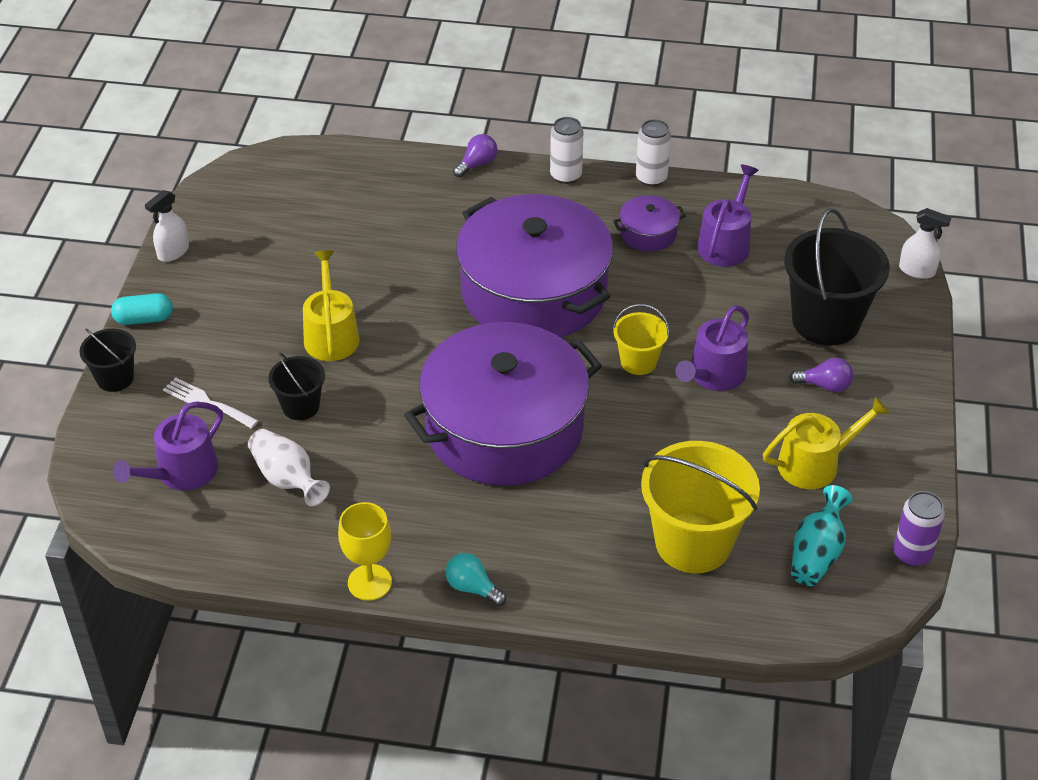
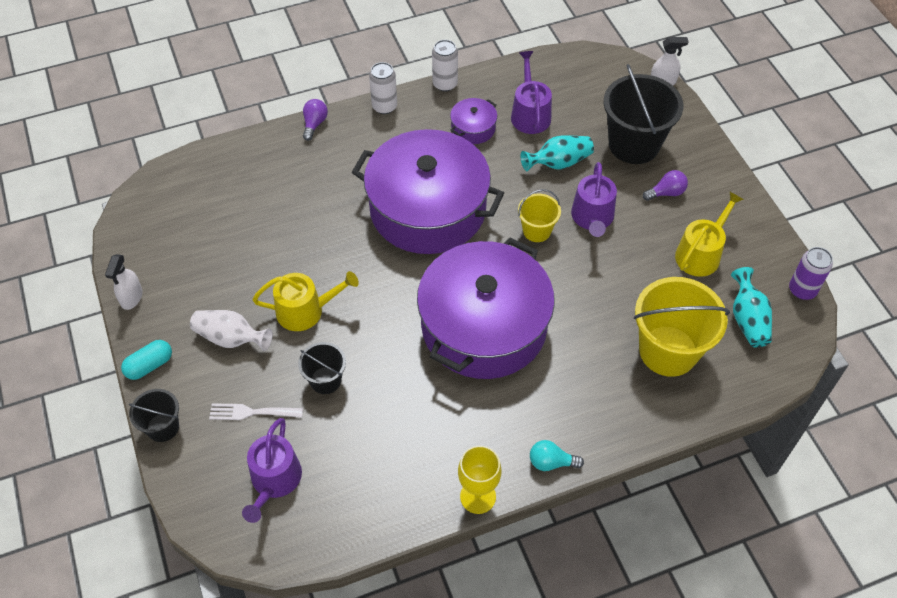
camera: 30 degrees left, 10 degrees up
white vase [248,429,330,506] -> white vase moved to [190,310,273,351]
yellow watering can [303,250,360,361] -> yellow watering can turned 120 degrees clockwise [252,271,359,331]
none -> turquoise vase [521,135,594,171]

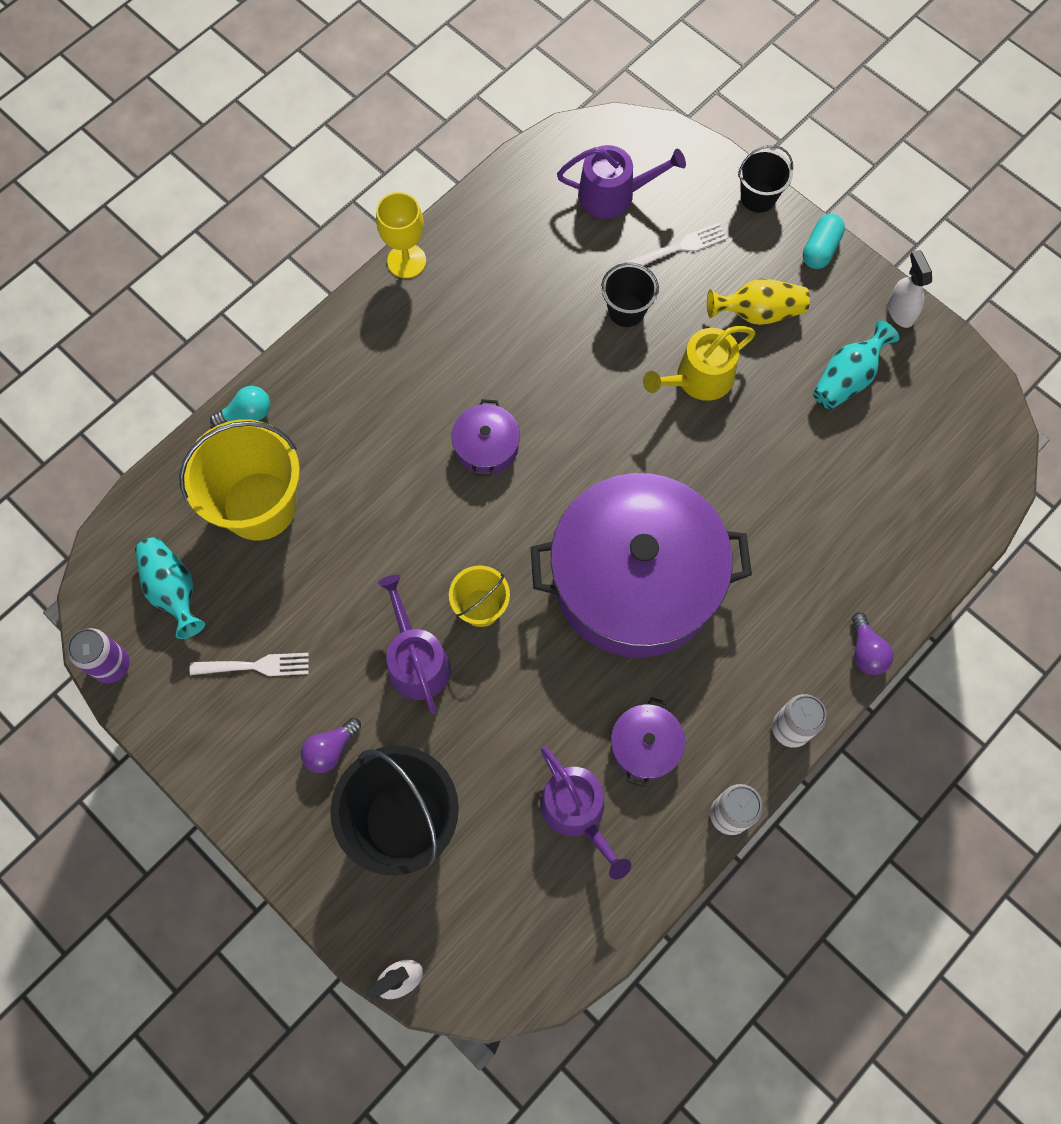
camera: 155 degrees right, 15 degrees up
white vase [190,310,273,351] -> yellow vase [707,279,810,325]
purple watering can [242,418,302,523] -> purple watering can turned 105 degrees clockwise [557,145,686,219]
purple pot [417,237,555,379] -> purple pot [452,399,520,476], size x0.40
turquoise vase [521,135,594,171] -> turquoise vase moved to [813,320,899,409]
turquoise light bulb [530,440,584,471] -> turquoise light bulb moved to [210,386,270,426]
yellow watering can [675,192,744,277] -> white fork [190,653,309,676]

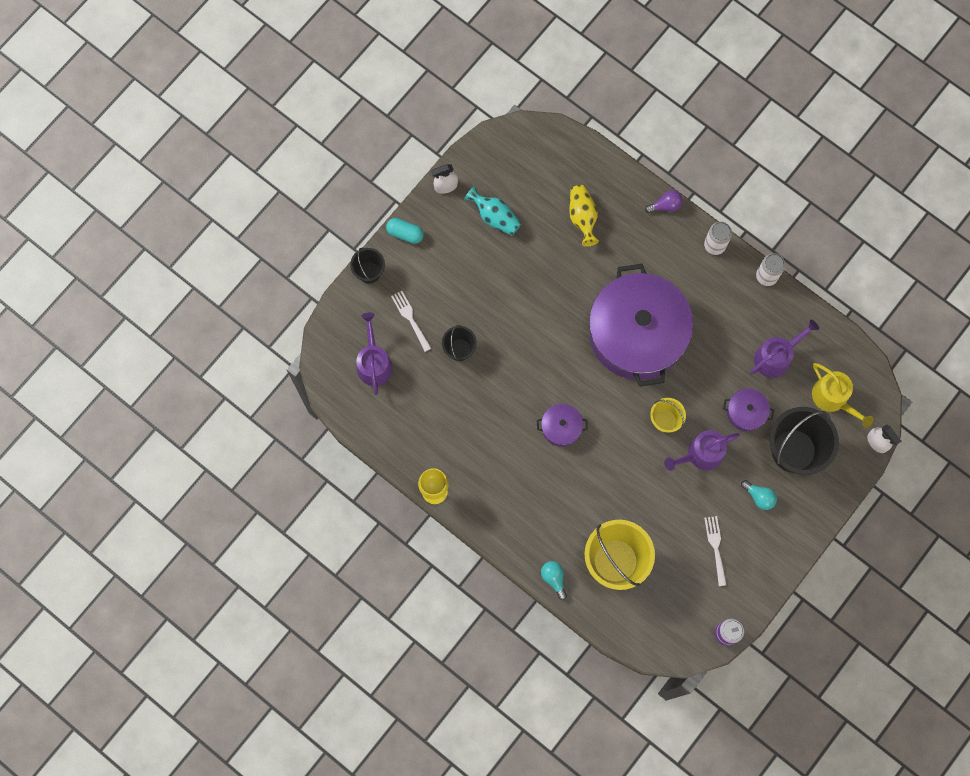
camera: 95 degrees left, 5 degrees up
turquoise vase [135,537,205,639] -> none
purple light bulb [301,718,361,773] -> turquoise light bulb [741,480,777,510]
purple pot [611,697,685,787] -> purple pot moved to [723,389,774,431]
yellow watering can [643,326,756,401] -> yellow watering can moved to [812,363,874,428]
yellow vase [707,279,810,325] -> yellow vase moved to [569,185,599,247]

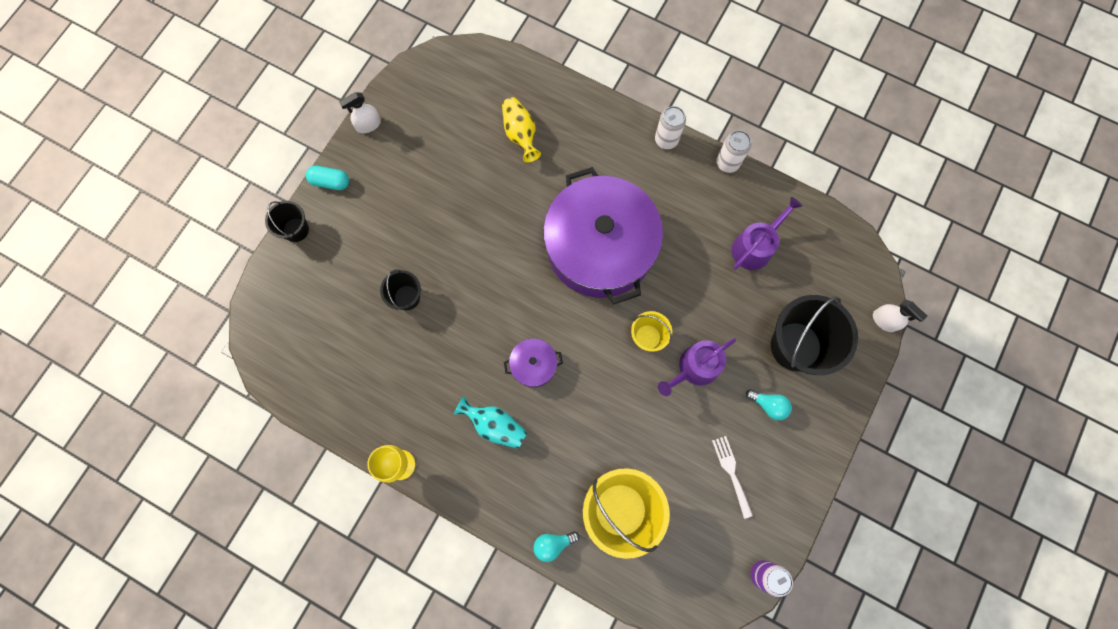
camera: 10 degrees left, 0 degrees up
purple watering can [356,313,393,395] -> none
white fork [391,291,432,352] -> none
turquoise vase [464,186,521,236] -> turquoise vase moved to [454,396,527,449]
turquoise light bulb [541,561,567,600] -> turquoise light bulb turned 75 degrees counterclockwise [534,531,579,562]
purple light bulb [645,190,683,213] -> none
purple pot [723,389,774,431] -> none
yellow watering can [812,363,874,428] -> none

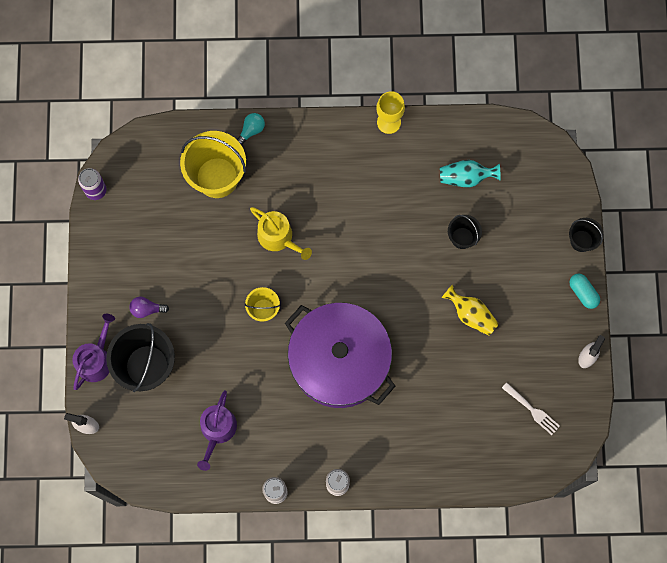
camera: 150 degrees right, 0 degrees up
turquoise capsule [306,166,349,190] -> turquoise capsule turned 75 degrees clockwise [569,273,600,309]
turquoise vase [454,396,527,449] -> turquoise vase moved to [440,160,501,187]
yellow vase [502,97,541,162] -> yellow vase moved to [441,285,499,336]
purple pot [504,339,563,388] -> none
purple watering can [658,338,736,396] -> purple watering can moved to [72,314,115,390]
white fork [712,436,753,519] -> white fork moved to [502,383,560,435]
turquoise light bulb [746,389,792,421] -> purple light bulb [129,297,169,318]
none -> yellow watering can [250,207,312,260]

